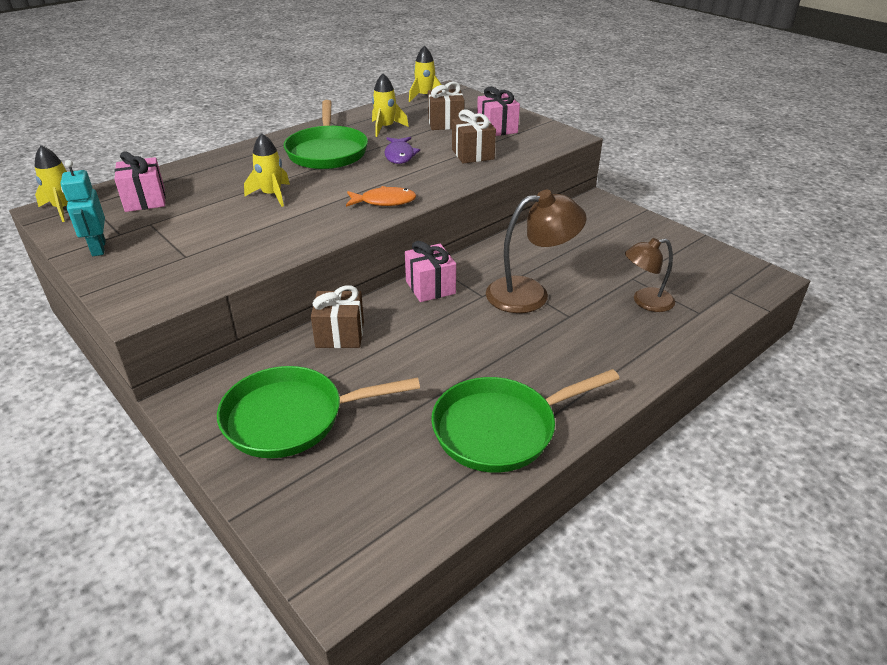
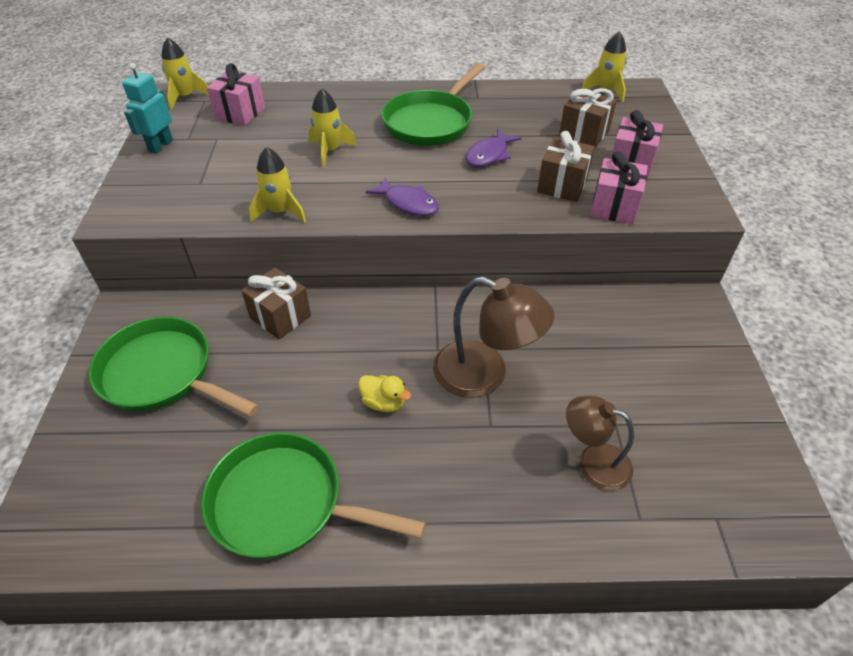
camera: 40 degrees right, 10 degrees up
orange fish [346,186,417,207] -> purple fish [366,177,439,216]
yellow rocket [372,73,409,137] -> yellow rocket moved to [249,147,306,223]
pink gift [405,241,456,302] -> pink gift moved to [590,151,648,224]
none -> yellow duck [358,375,411,412]

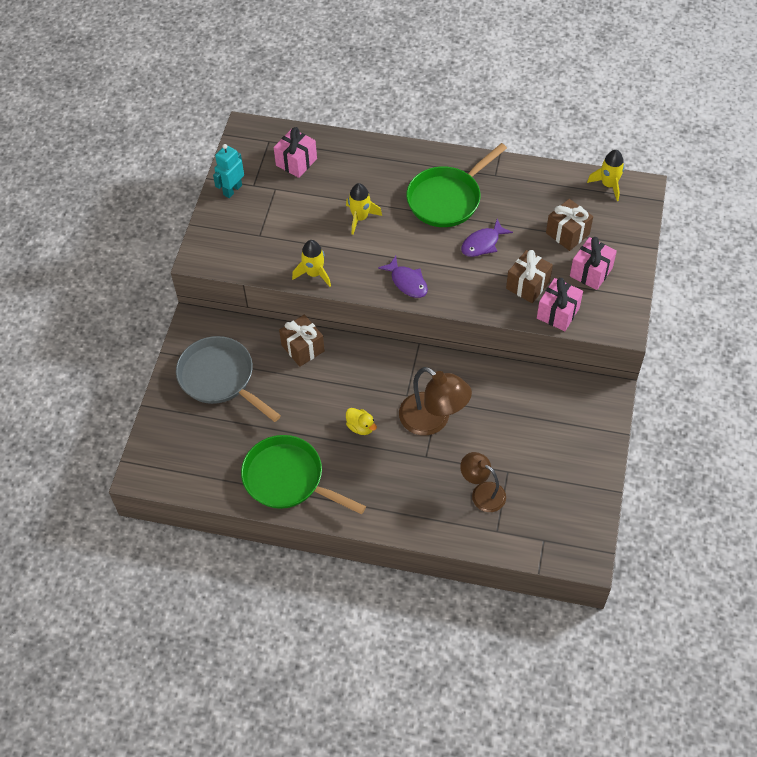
camera: 15 degrees right, 10 degrees up
green pan [89,317,259,417] -> grey pan [176,336,281,422]
yellow rocket [161,37,209,110] -> none

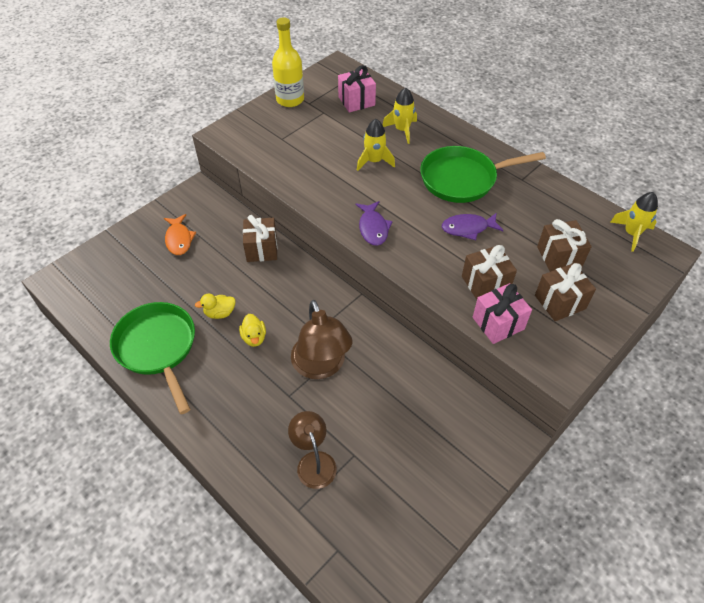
camera: 30 degrees right, 5 degrees down
grey pan [176,336,281,422] -> orange fish [164,214,196,255]
turquoise robot [213,144,244,198] -> yellow bottle [272,17,304,107]
yellow rocket [292,240,331,287] -> yellow rocket moved to [382,88,417,144]
pink gift [570,237,617,290] -> brown gift [535,263,596,321]
none -> yellow duck [195,294,236,319]

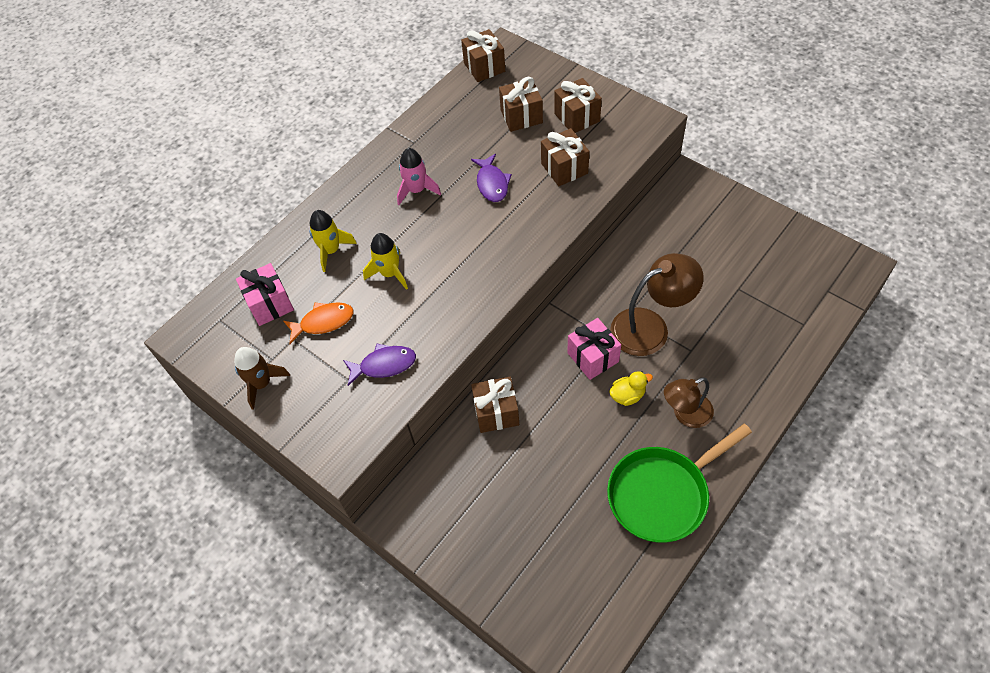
camera: 90 degrees left, 5 degrees up
orange fish [164,214,196,255] -> orange fish moved to [283,302,353,344]
yellow duck [195,294,236,319] -> none
yellow bottle [272,17,304,107] -> brown rocket [234,347,290,410]
brown lamp [288,411,337,489] -> brown lamp moved to [664,377,714,428]
purple fish [356,201,393,246] -> purple fish moved to [343,344,416,386]
green pan [420,146,546,203] -> pink rocket [397,148,441,205]
pink gift [473,283,532,344] -> pink gift moved to [567,318,621,380]
yellow rocket [610,192,658,252] -> brown gift [461,29,505,82]

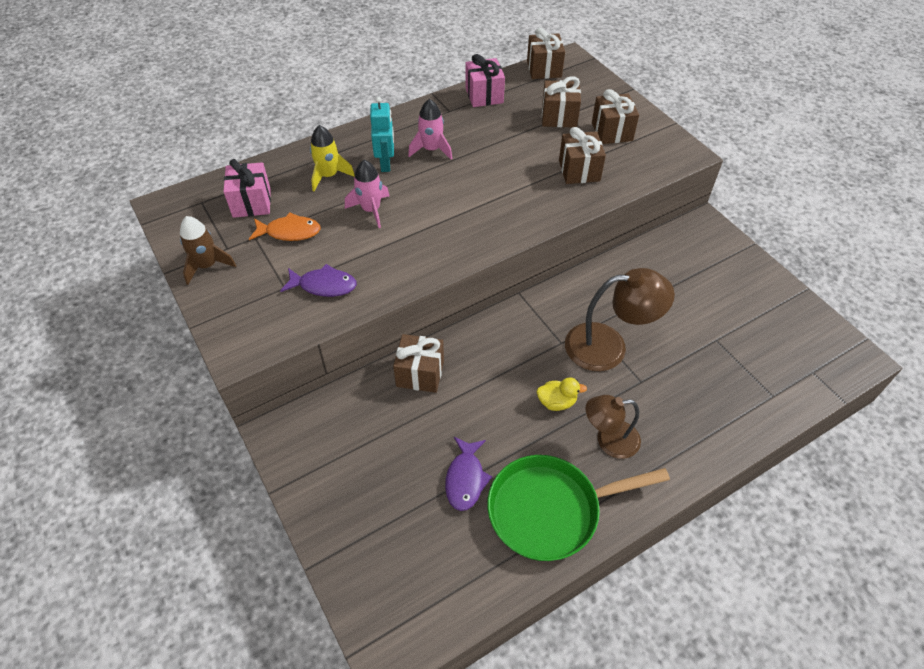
camera: 15 degrees right, 5 degrees down
yellow rocket [363,233,408,290] -> pink rocket [345,160,389,228]
purple fish [471,154,512,202] -> purple fish moved to [445,437,492,511]
pink gift [567,318,621,380] -> pink gift moved to [466,54,505,107]
none -> turquoise robot [370,96,394,172]

